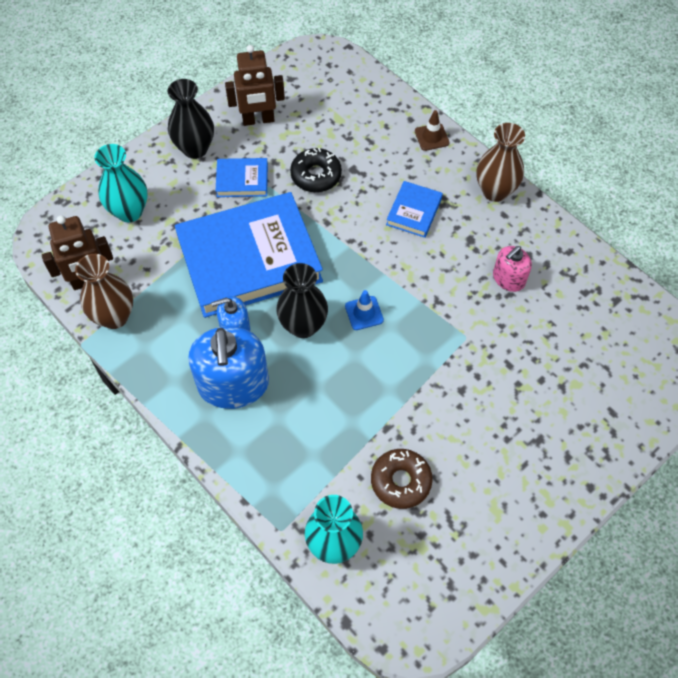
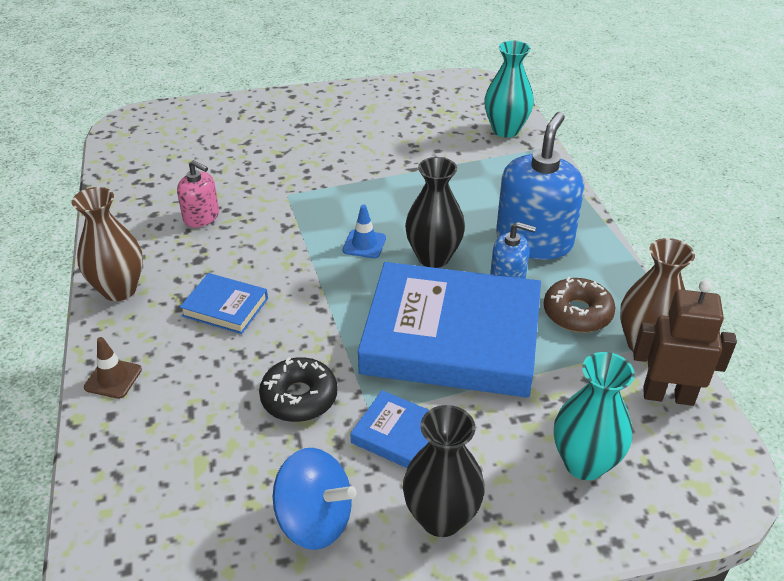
camera: 150 degrees left, 20 degrees down
brown robot [225,45,285,126] -> blue spinning top [273,448,356,550]
brown donut [371,449,433,509] -> brown donut moved to [544,277,615,332]
blue book [386,181,443,238] -> blue book turned 60 degrees clockwise [180,273,268,334]
pink soap dispenser [493,246,532,292] -> pink soap dispenser turned 45 degrees clockwise [177,160,219,227]

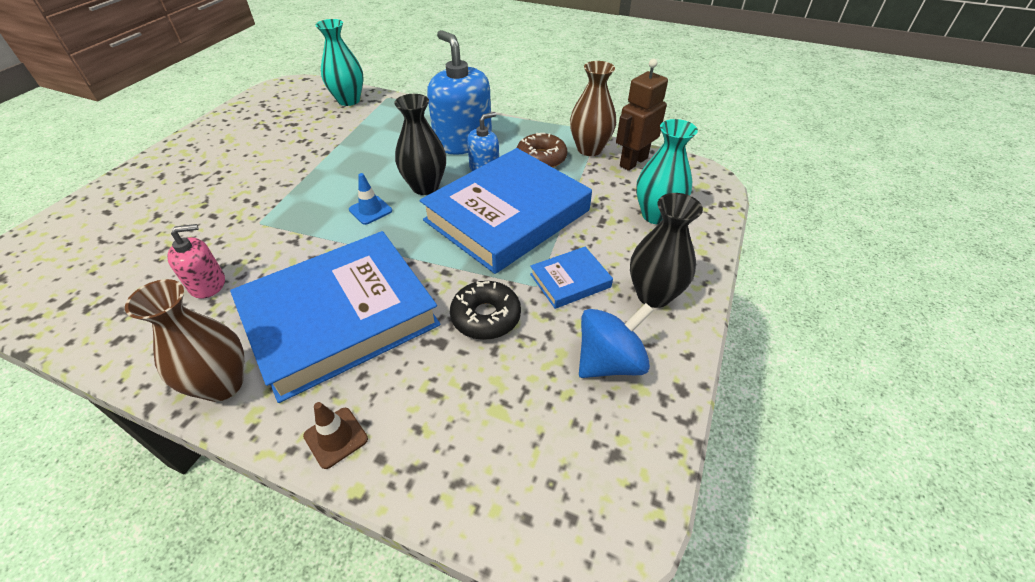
camera: 55 degrees left, 5 degrees up
blue book [180,273,268,334] -> blue book [230,231,440,403], size x2.32

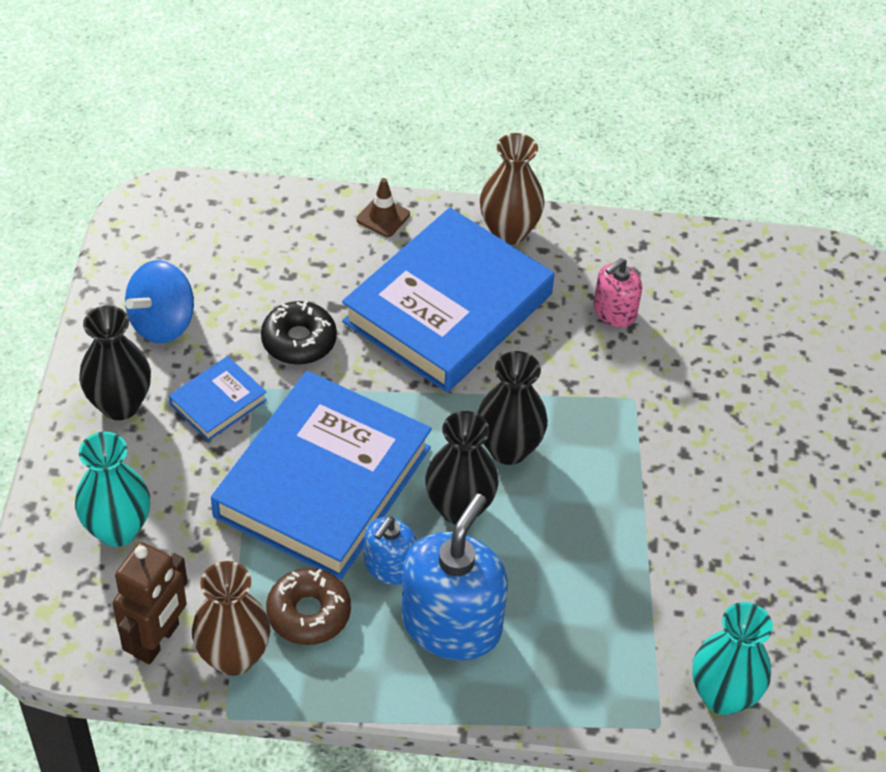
camera: 160 degrees right, 5 degrees up
blue traffic cone [349,173,392,225] -> black vase [477,351,548,465]
blue soap dispenser [427,30,492,155] -> blue soap dispenser turned 105 degrees counterclockwise [401,494,508,660]

